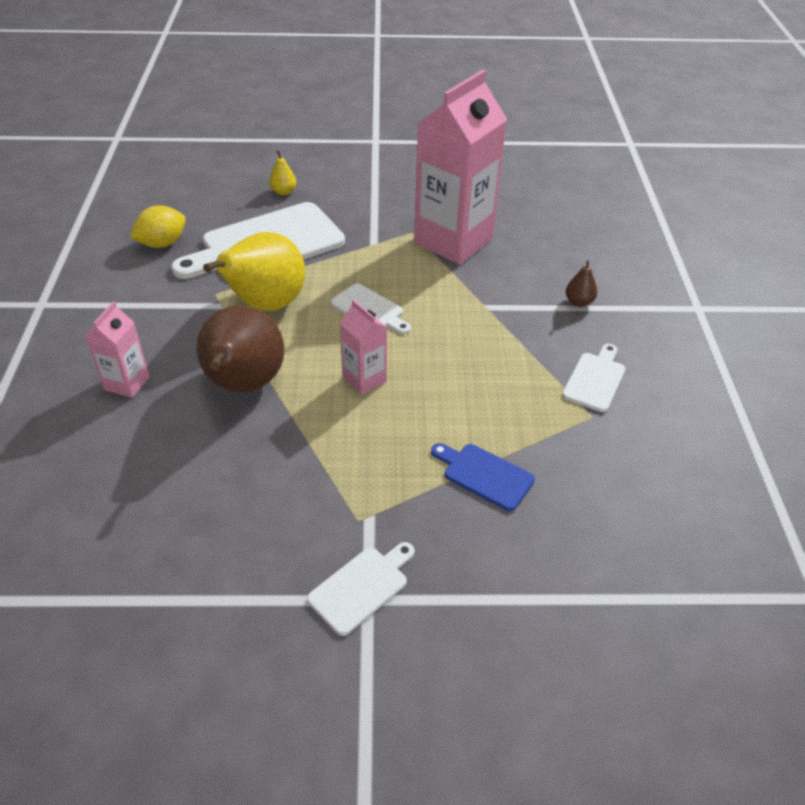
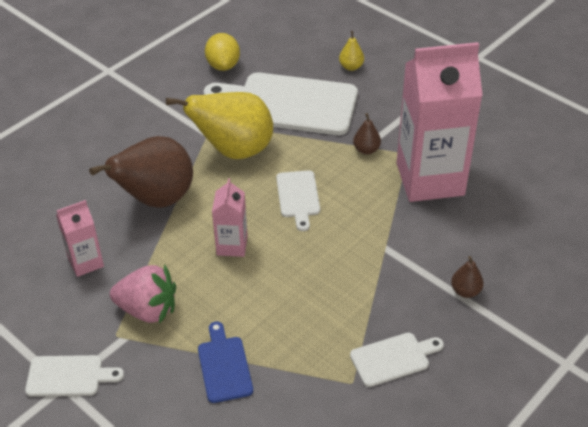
camera: 45 degrees right, 0 degrees up
pink carton [85,301,150,398] -> pink carton moved to [56,200,104,277]
yellow lemon [130,205,186,248] -> yellow lemon turned 75 degrees clockwise [205,33,240,71]
none -> pink strawberry [110,265,176,324]
none -> brown pear [353,113,381,155]

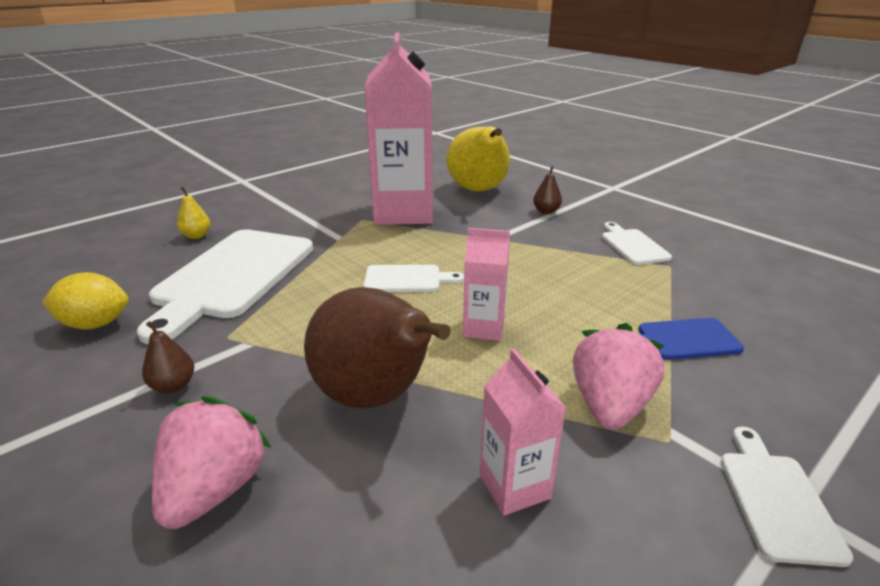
camera: 85 degrees left, 15 degrees down
yellow pear [166,92,273,159] -> yellow pear moved to [446,126,510,191]
brown pear [353,113,381,155] -> brown pear moved to [142,321,194,393]
none -> pink strawberry [152,396,271,529]

